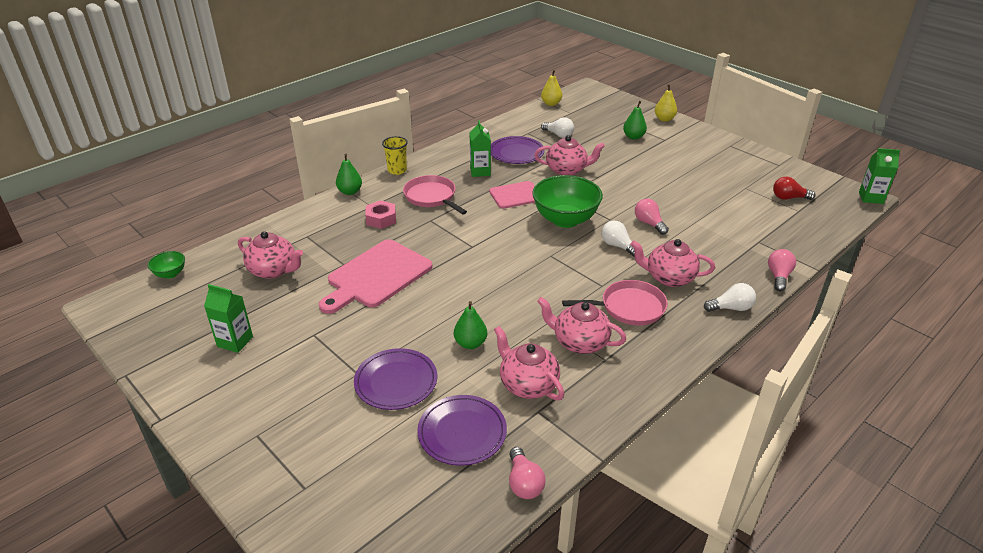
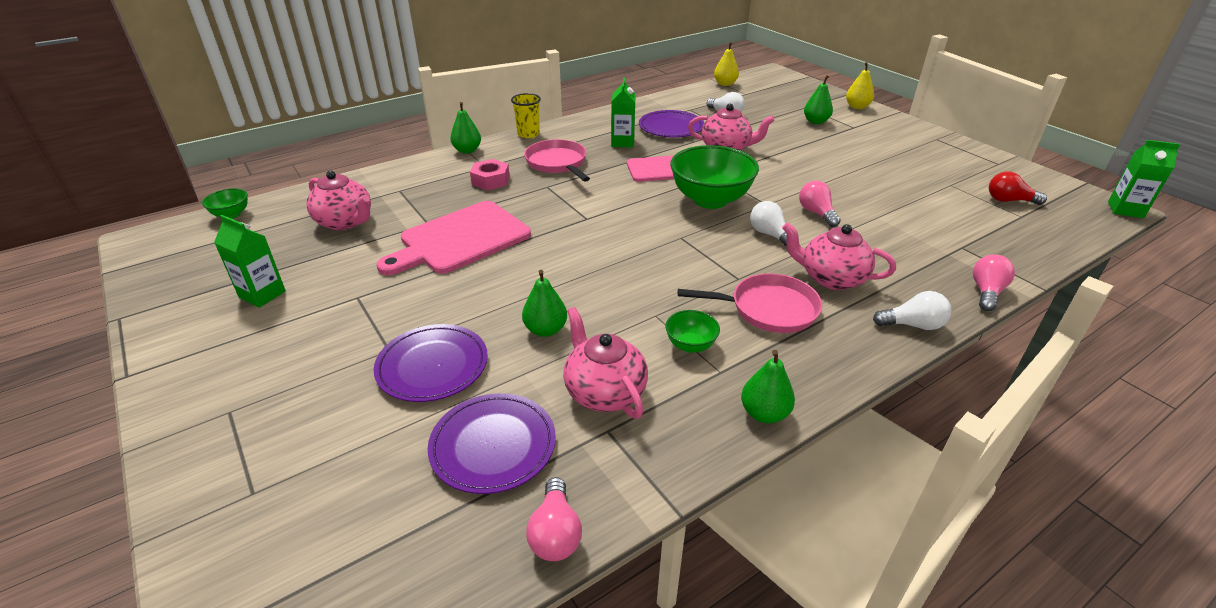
camera: 10 degrees right, 0 degrees up
pink teapot [537,297,626,354] -> green bowl [665,310,720,353]
none -> green pear [741,350,795,423]

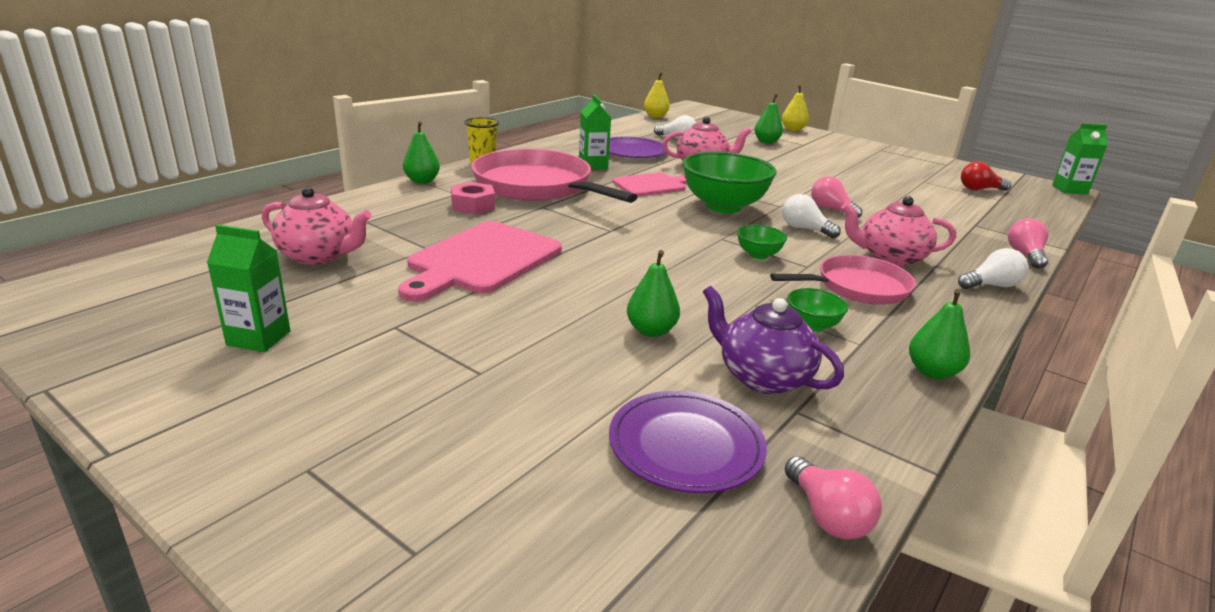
camera: 20 degrees left, 10 degrees down
green bowl [202,188,248,219] -> green bowl moved to [737,225,787,259]
purple plate [373,324,488,402] -> none
pink pan [524,139,590,182] -> pink pan [471,148,638,203], size x1.67
pink teapot [563,307,648,419] -> purple teapot [703,286,844,394]

